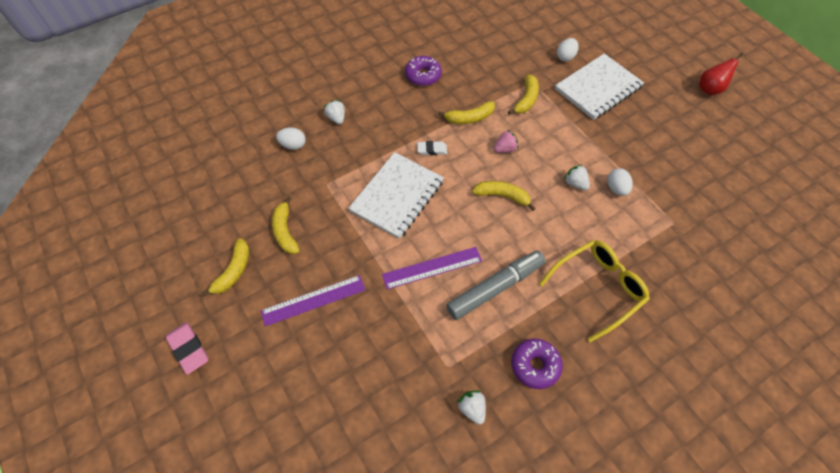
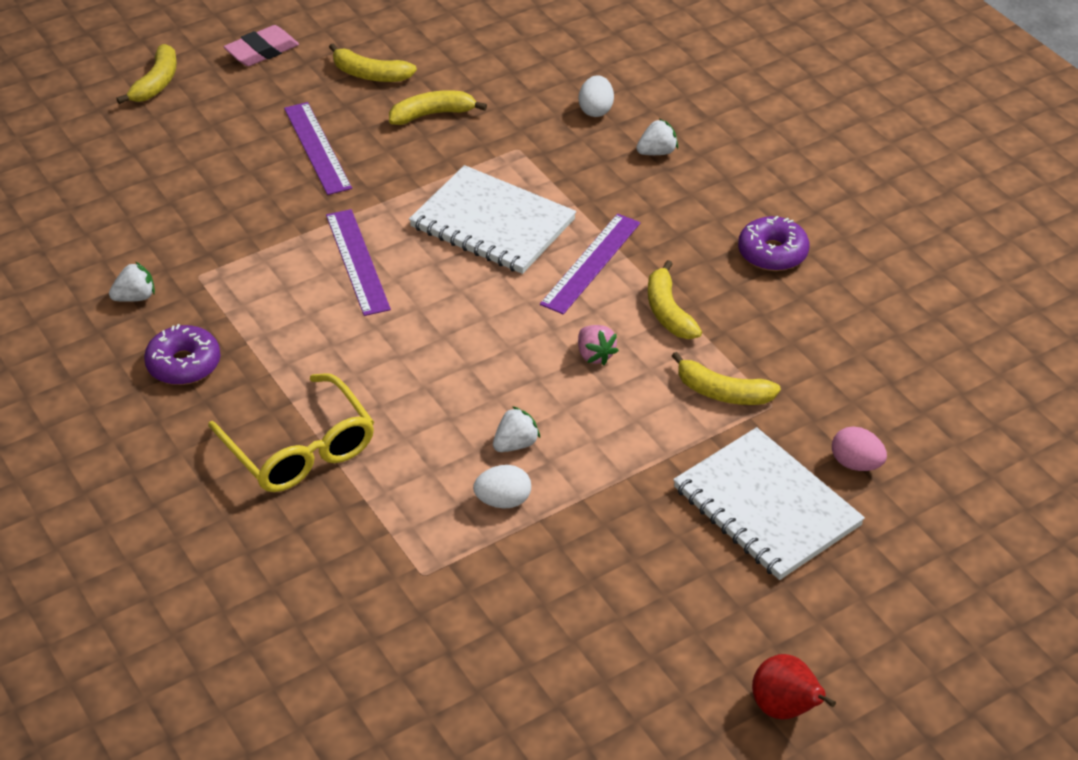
camera: 90 degrees right, 15 degrees down
white eraser [417,141,447,155] -> purple ruler [540,214,640,314]
grey marker [446,250,545,320] -> none
yellow banana [472,181,536,211] -> yellow banana moved to [116,44,177,104]
white egg [557,38,579,61] -> pink egg [832,427,887,471]

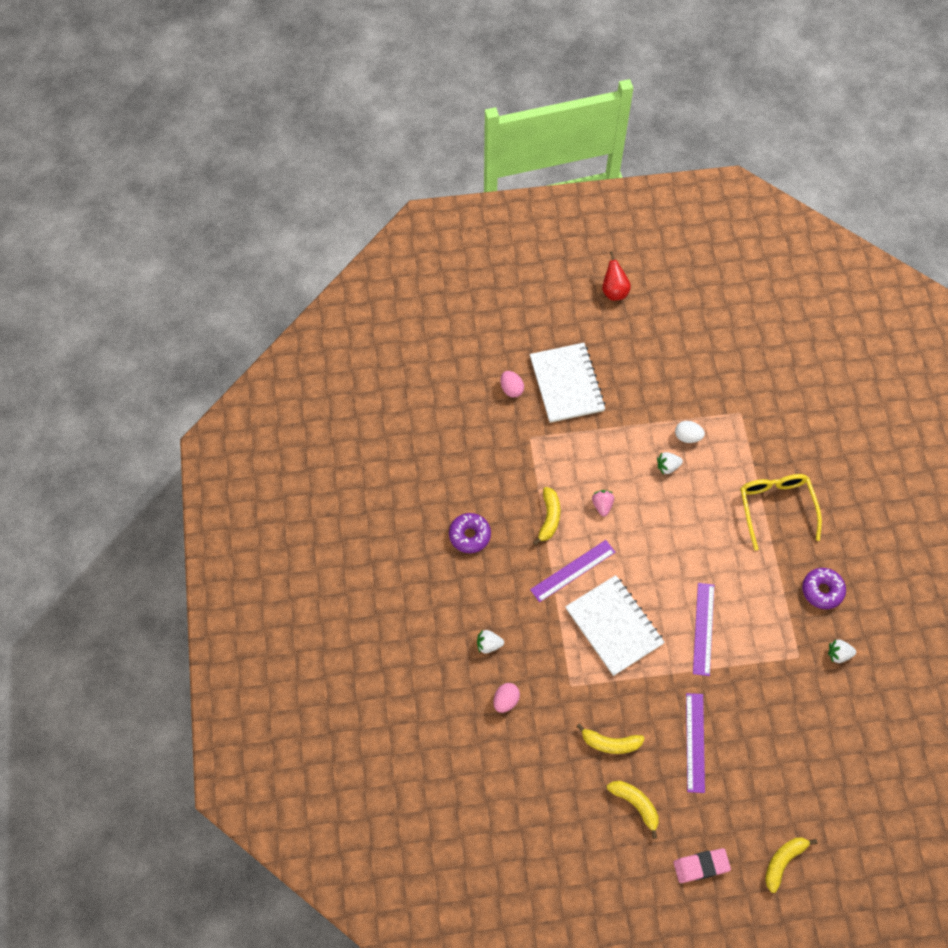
camera: 155 degrees left, 20 degrees up
white egg [579,76,614,117] -> pink egg [493,683,520,713]
yellow banana [672,352,781,405] -> none

